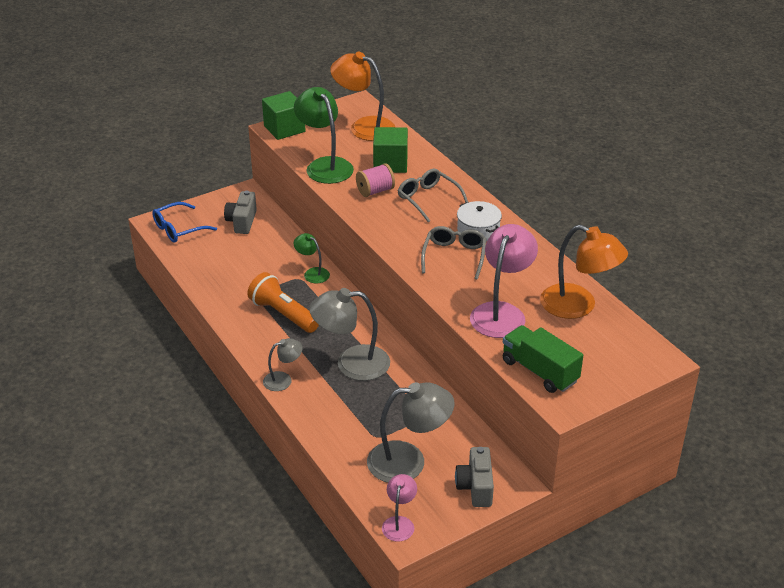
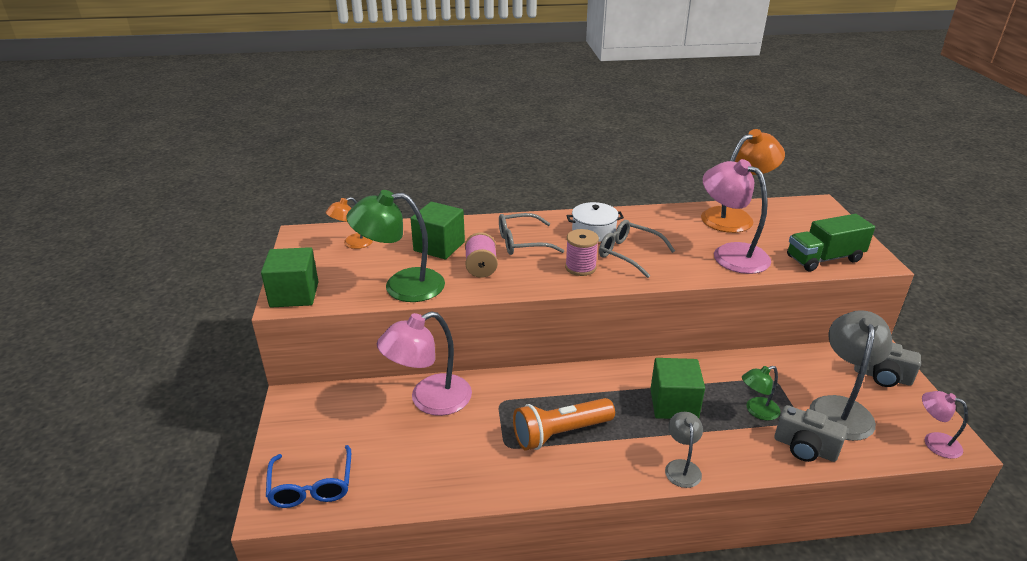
camera: 65 degrees left, 5 degrees down
grey camera [224,191,257,234] -> grey camera moved to [774,405,847,462]
green lamp [294,233,330,283] -> green lamp moved to [742,366,781,420]
grey lamp [309,288,390,381] -> green cube [650,358,705,419]
orange lamp [330,52,395,141] -> orange lamp [326,197,373,249], size x0.53
none -> pink lamp [377,311,472,416]
none -> pink spool [565,229,599,276]

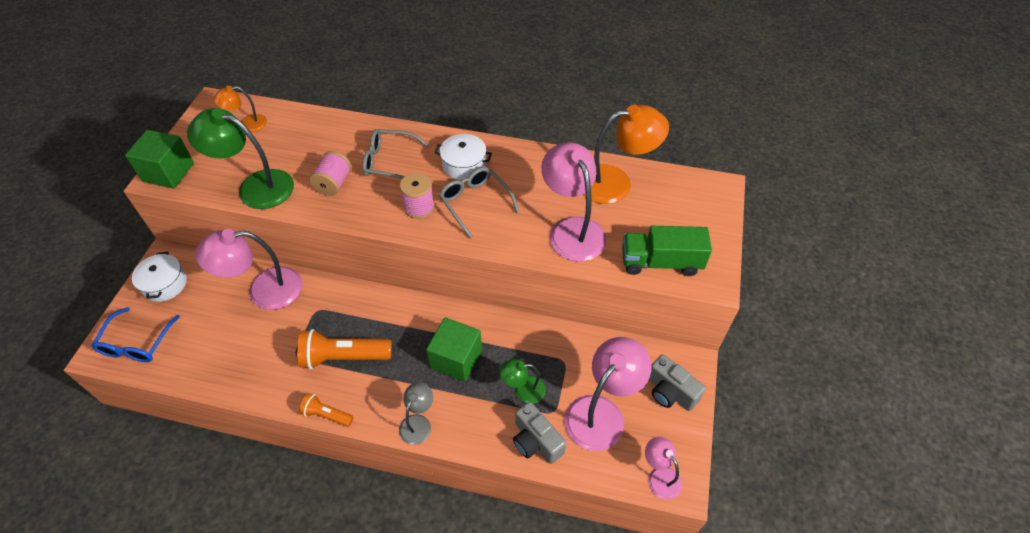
camera: 20 degrees right, 20 degrees up
green cube [410,202,465,259] -> none
grey lamp [810,310,893,441] -> pink lamp [565,337,652,451]
none -> white pot [132,252,187,302]
none -> orange flashlight [299,393,354,427]

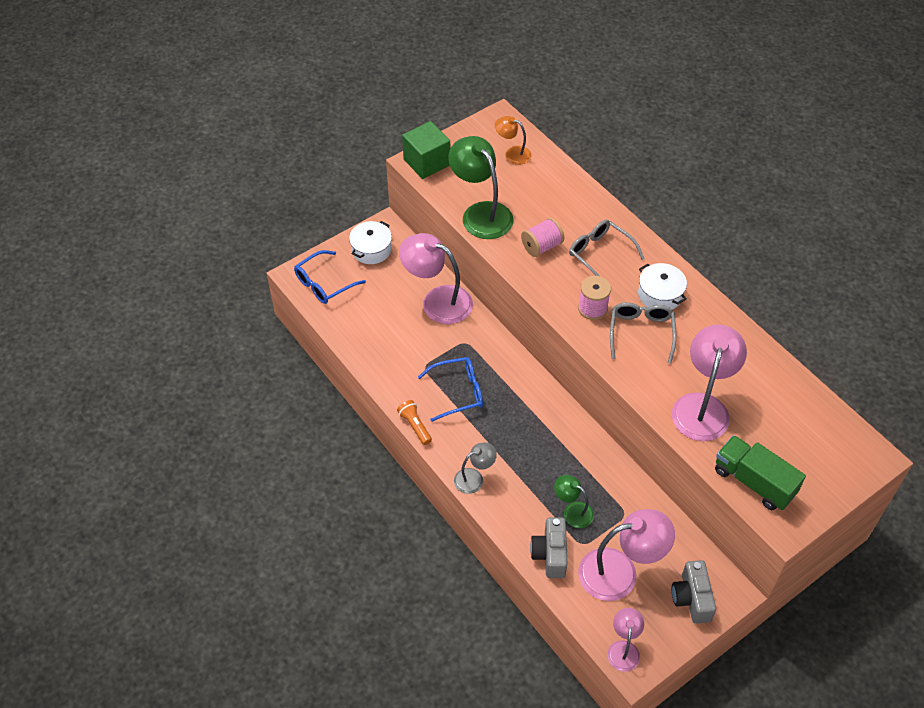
camera: 40 degrees right, 0 degrees up
orange flashlight [297,329,392,369] -> blue glasses [418,357,483,422]
green cube [426,317,482,382] -> none
orange lamp [583,105,669,204] -> none

